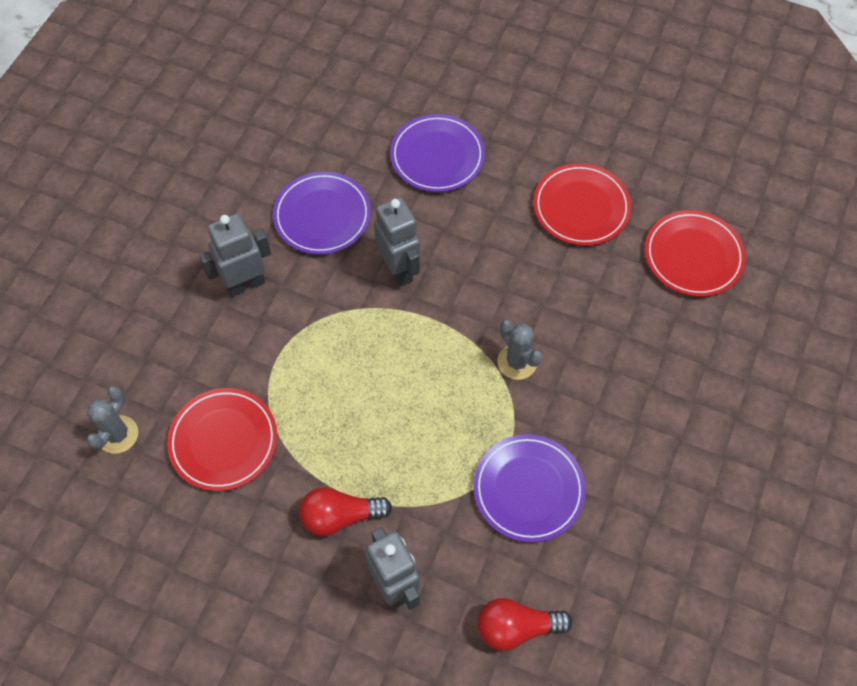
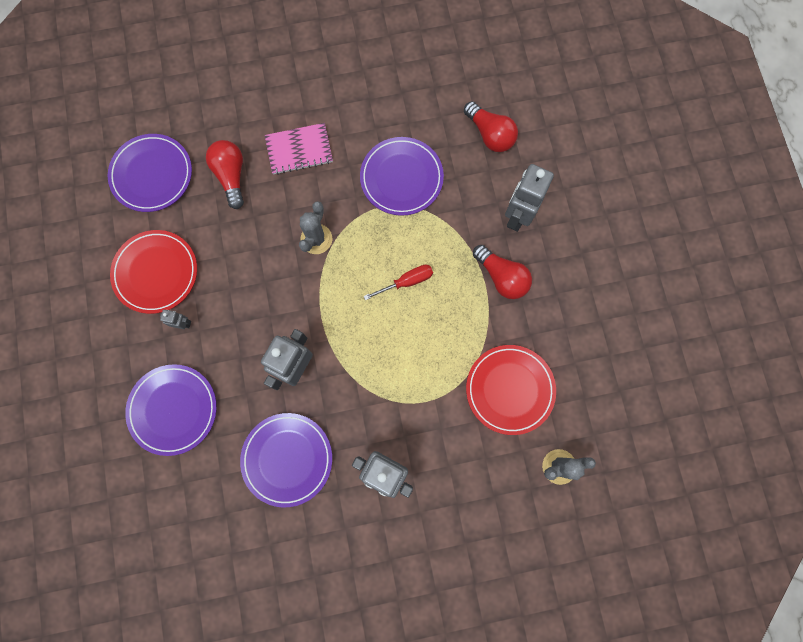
camera: 125 degrees left, 15 degrees up
red plate [645,210,746,297] -> purple plate [108,134,192,212]
none -> grey robot [160,310,191,329]
none -> red light bulb [206,140,244,209]
none -> pink notebook [265,123,333,175]
none -> red screwdriver [364,265,433,300]

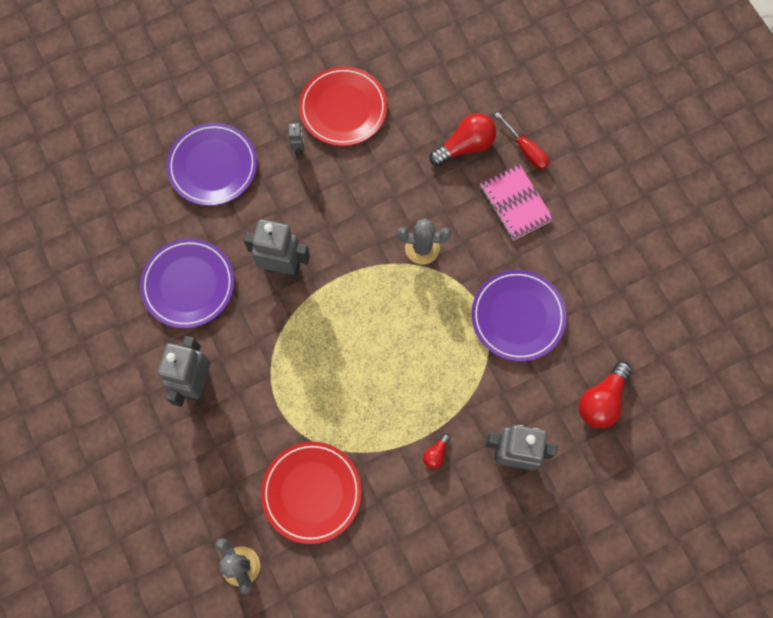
camera: 75 degrees right, 5 degrees down
purple plate [108,134,192,212] -> none
red screwdriver [364,265,433,300] -> red screwdriver moved to [494,112,549,170]
red light bulb [473,245,532,299] -> red light bulb [423,433,450,469], size x0.50

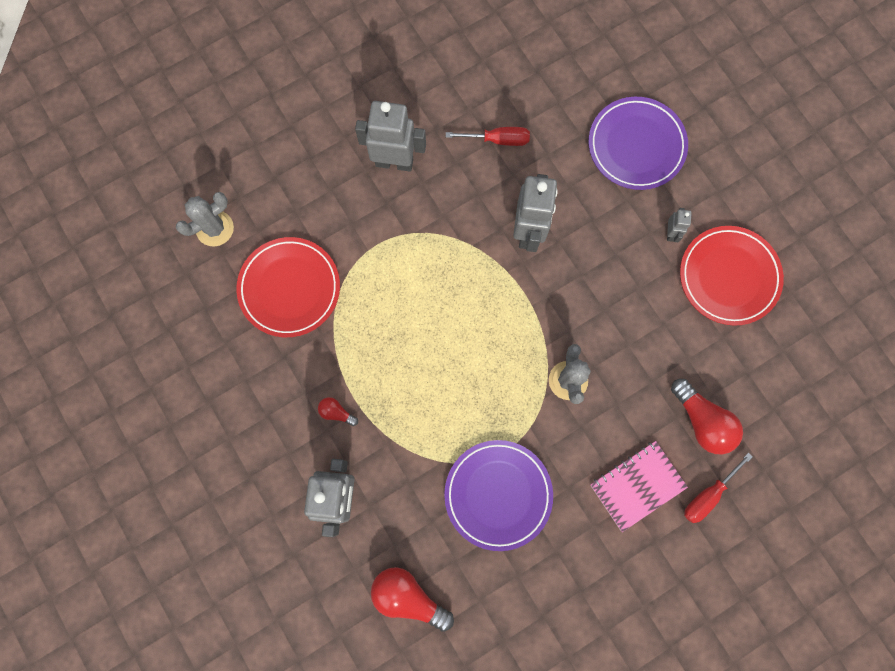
camera: 85 degrees right, 5 degrees up
purple plate [140,239,234,328] -> red screwdriver [446,127,530,146]
grey robot [288,123,304,156] -> grey robot turned 75 degrees counterclockwise [667,208,692,242]

